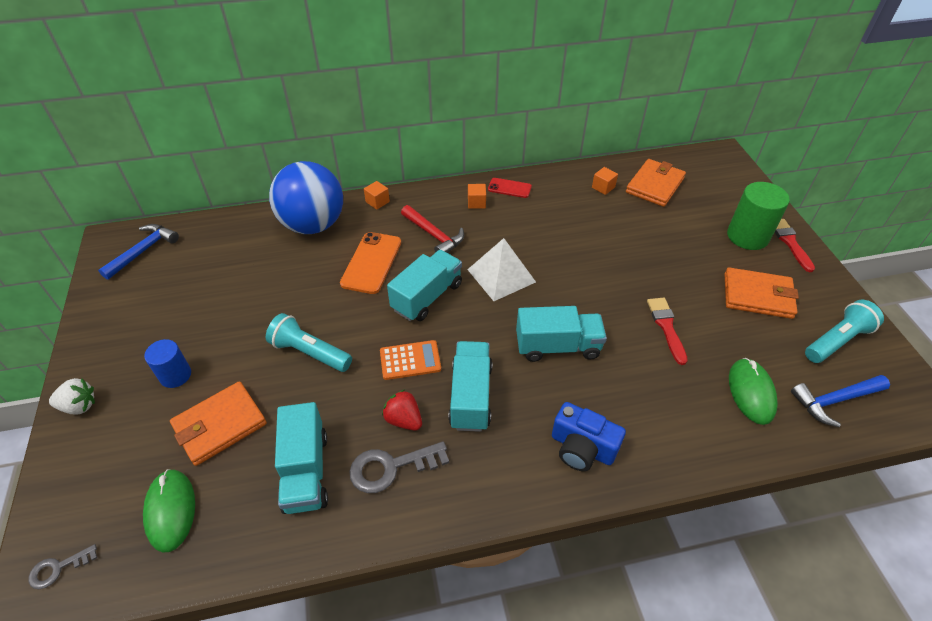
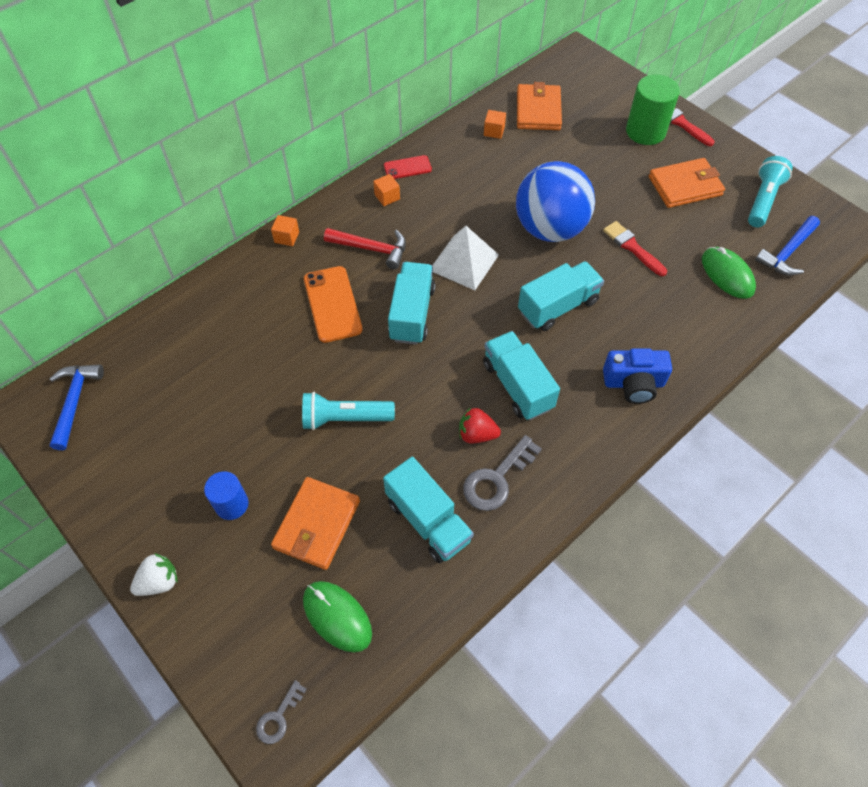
camera: 30 degrees left, 10 degrees up
blue ball [269,161,343,234] -> blue ball moved to [516,161,595,242]
orange calculator [380,340,441,380] -> none

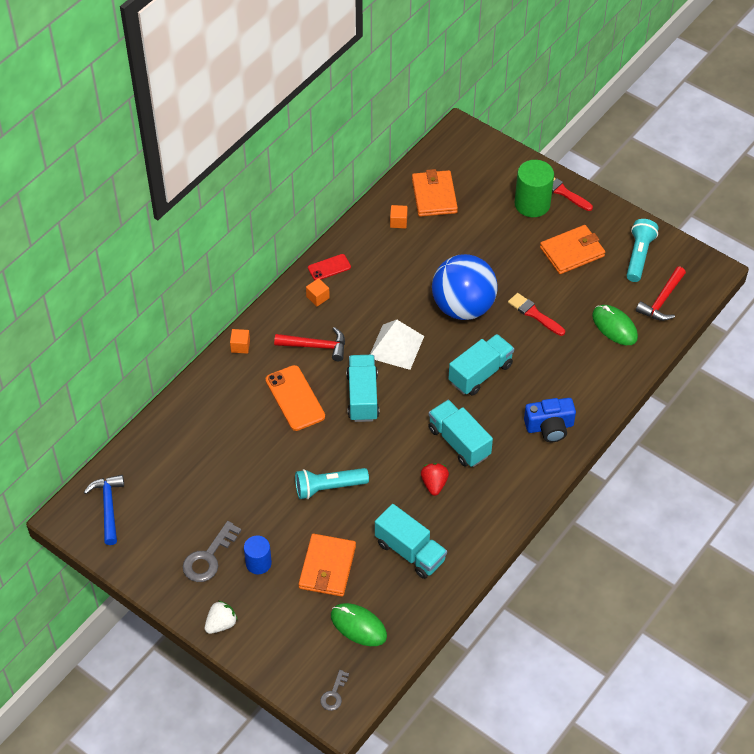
camera: 10 degrees left, 5 degrees down
red strawberry [459,407,501,443] -> red strawberry turned 90 degrees clockwise [421,463,449,496]
grey key [463,435,542,511] -> grey key moved to [183,521,242,582]
blue hammer [755,216,820,275] -> red hammer [636,266,686,321]

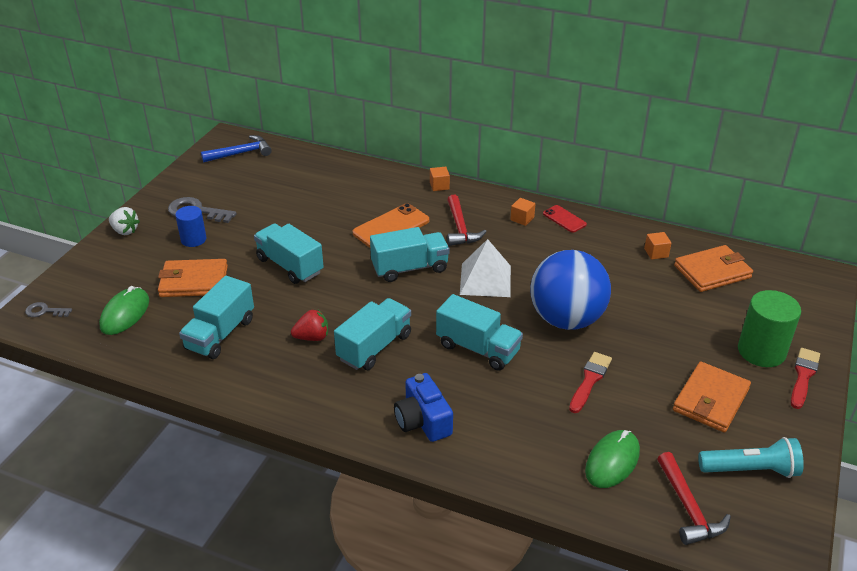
camera: 75 degrees right, 15 degrees down
turquoise flashlight [295,468,369,499] -> turquoise truck [254,223,324,284]
orange wallet [540,225,605,274] -> orange wallet turned 75 degrees clockwise [673,361,751,432]
red hammer [636,266,686,321] -> red hammer turned 120 degrees counterclockwise [657,452,731,545]

